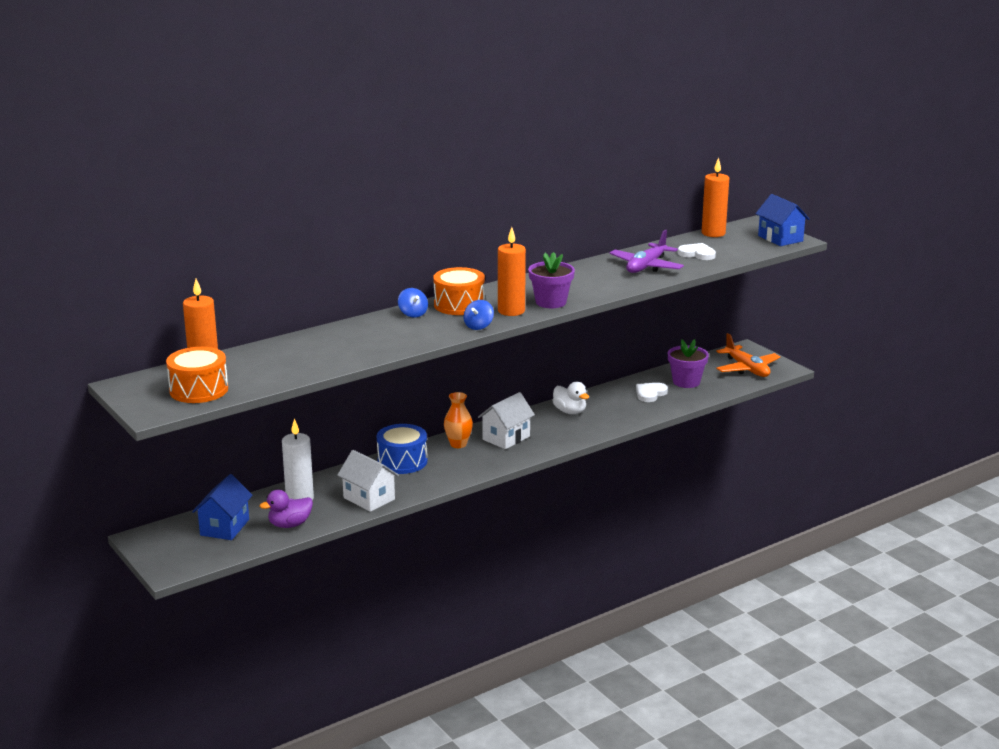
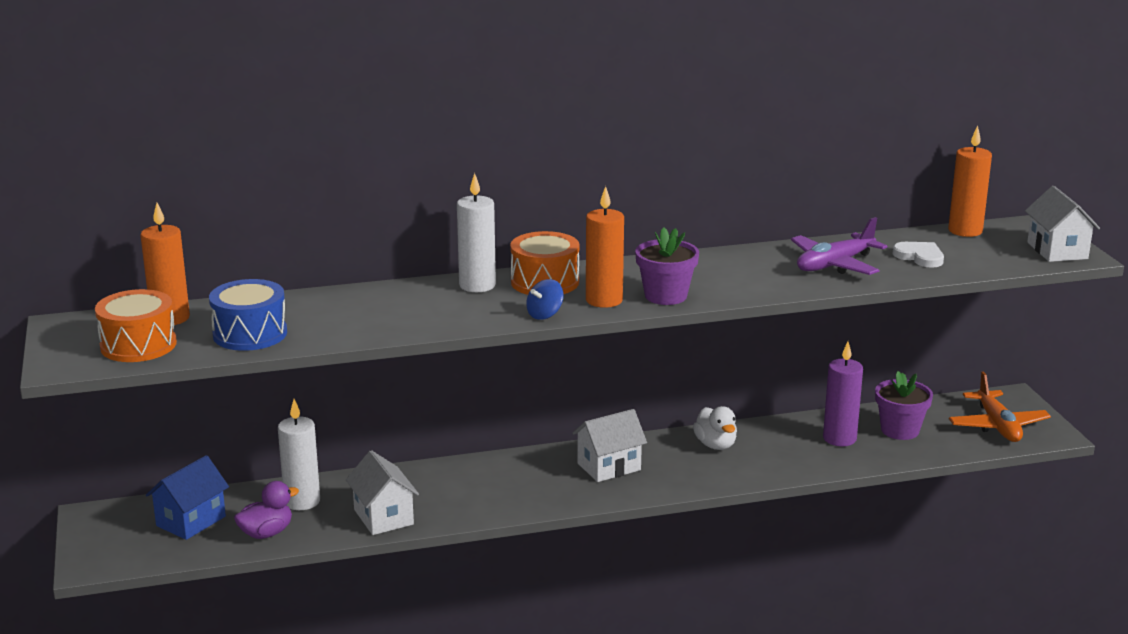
camera: 20 degrees right, 0 degrees up
purple duck [259,490,313,528] -> purple duck turned 150 degrees clockwise [234,481,299,539]
blue drum [377,424,427,474] -> blue drum moved to [209,279,287,351]
blue spinning top [398,288,428,318] -> white candle [457,173,496,292]
orange vase [444,392,473,448] -> none
white heart [636,383,668,402] -> purple candle [823,342,863,446]
blue house [755,194,810,246] -> white house [1025,186,1100,262]

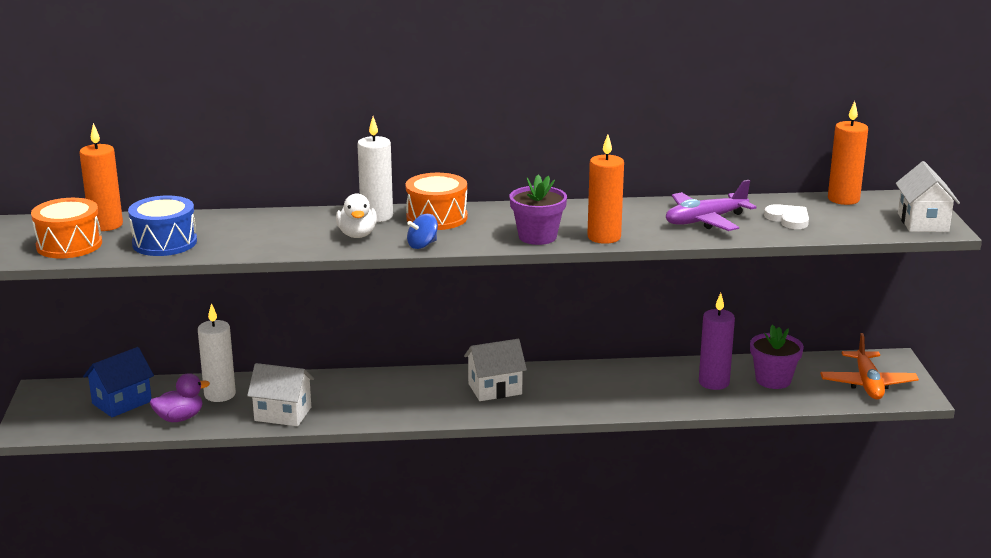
camera: 10 degrees right, 0 degrees up
white house [346,450,419,535] -> white house turned 60 degrees counterclockwise [247,363,314,426]
orange candle [586,186,624,308] -> orange candle moved to [587,134,624,244]
white duck [693,406,737,450] -> white duck moved to [336,194,377,238]

